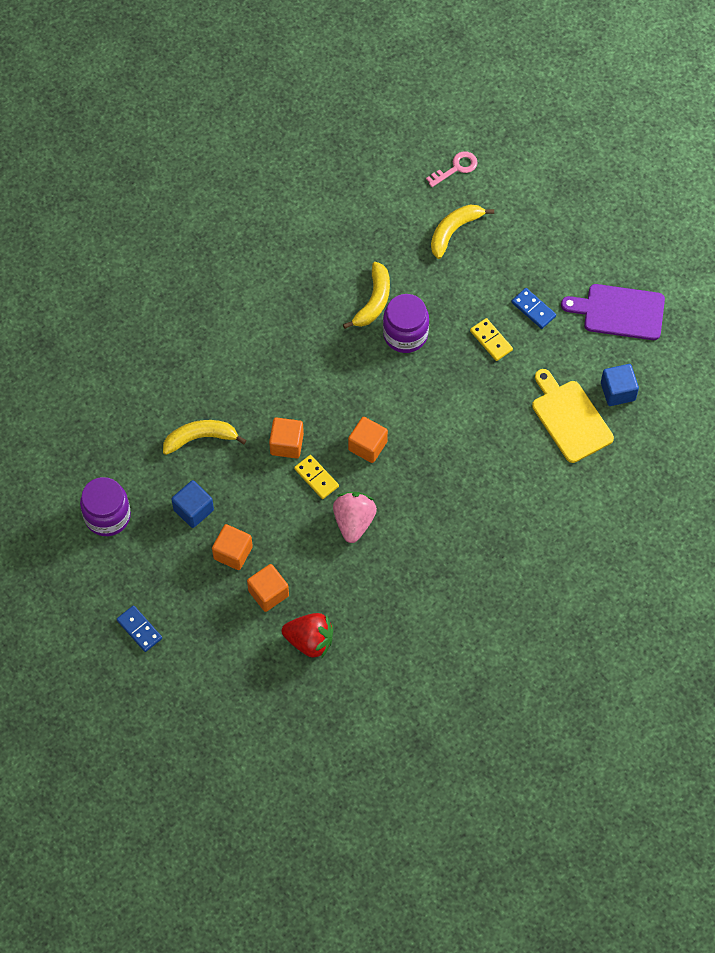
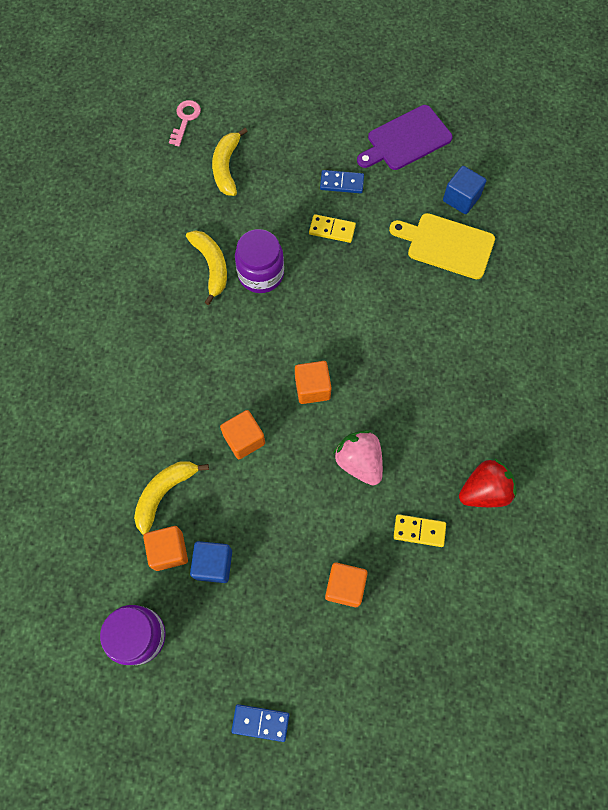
camera: 40 degrees left, 5 degrees up
orange cube [212,524,253,570] -> orange cube moved to [143,526,188,571]
red strawberry [282,613,333,659] -> red strawberry moved to [459,458,517,507]
yellow domino [294,455,339,499] -> yellow domino moved to [393,514,446,547]

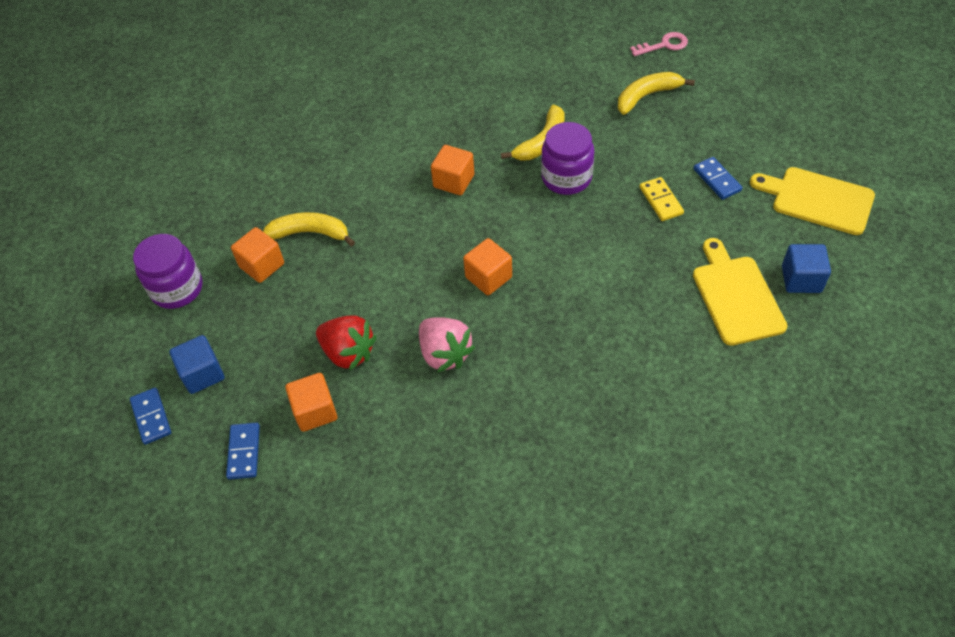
camera: 60 degrees right, 15 degrees down
blue cube [190,541,232,583] -> blue cube moved to [169,335,224,394]
orange cube [220,410,265,459] -> orange cube moved to [431,145,474,195]
pink strawberry [333,430,383,485] -> pink strawberry turned 120 degrees clockwise [419,317,475,372]
purple cutting board [357,105,453,170] -> yellow cutting board [750,167,875,235]
yellow domino [393,514,446,547] -> none
red strawberry [459,458,517,507] -> red strawberry moved to [316,315,377,371]
none -> blue domino [226,423,260,480]

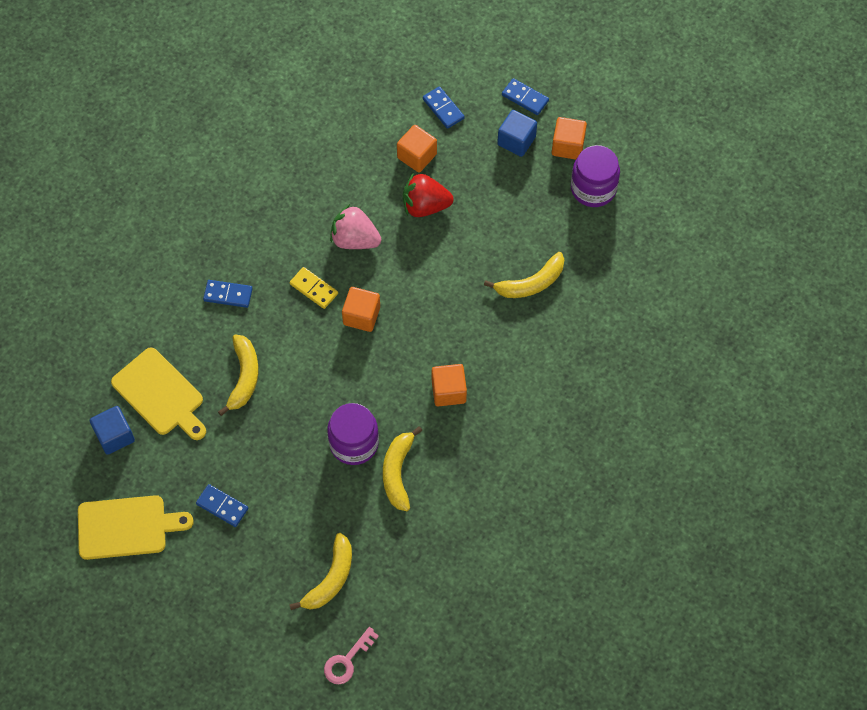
camera: 145 degrees right, 10 degrees up
orange cube [231,227,284,283] -> orange cube moved to [552,117,587,160]
yellow domino [640,177,684,221] -> yellow domino moved to [290,267,338,309]
none -> blue domino [203,280,253,308]
none -> yellow banana [218,334,258,416]

